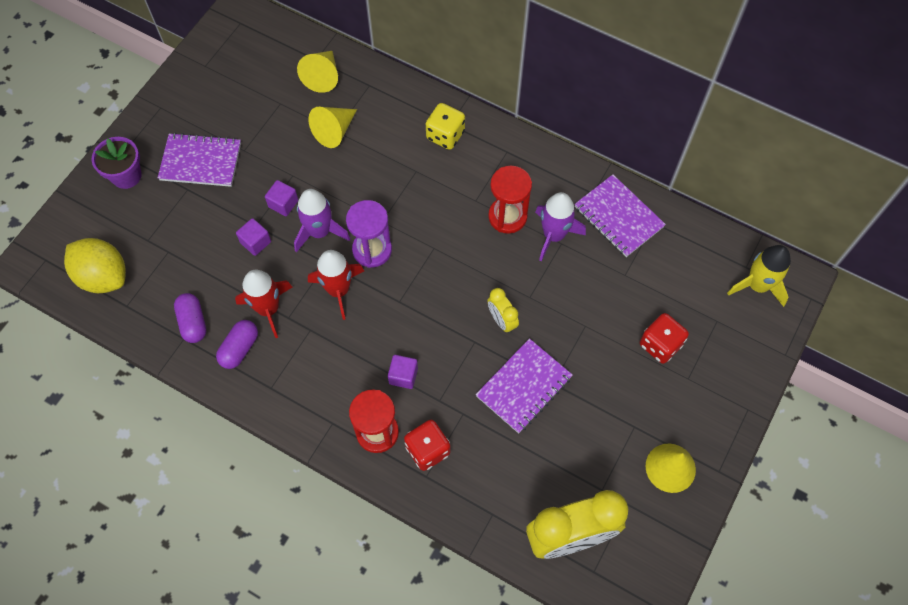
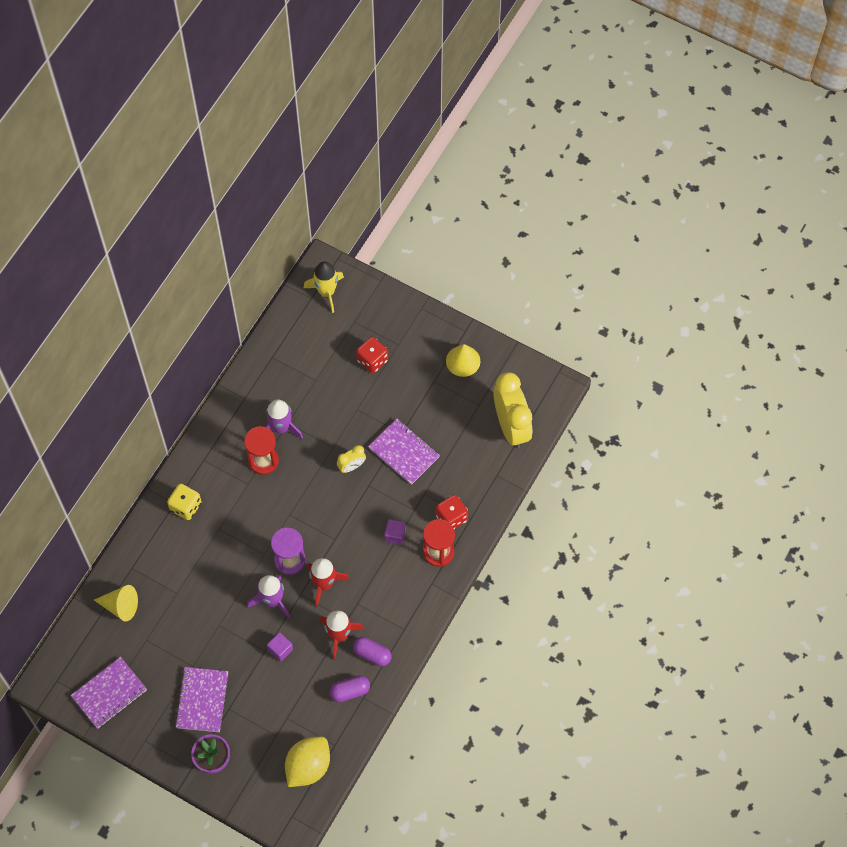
camera: 90 degrees left, 0 degrees up
purple cube [265,180,298,216] -> none
yellow cone [309,107,357,148] -> none
purple notebook [575,174,666,257] -> purple notebook moved to [71,657,147,729]

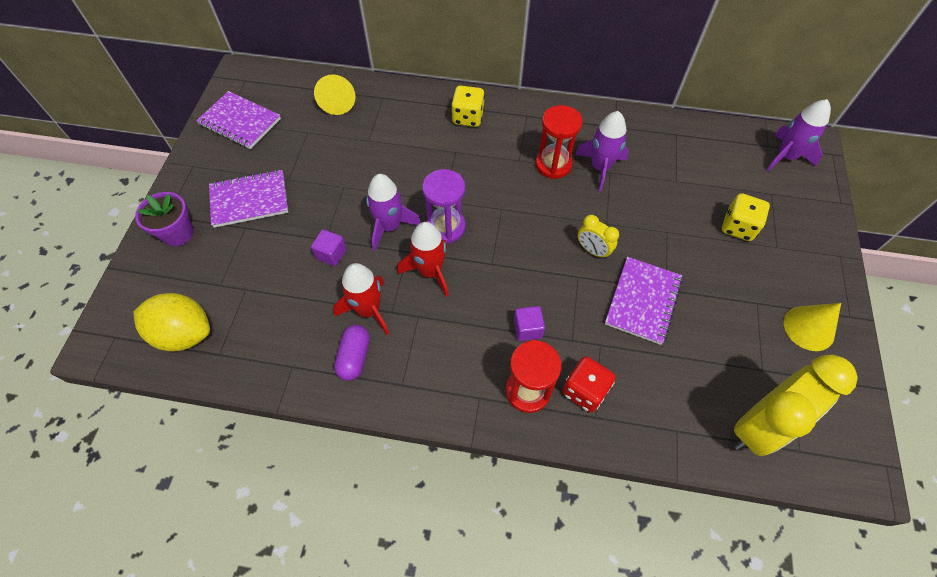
camera: 70 degrees right, 5 degrees down
yellow rocket [304,261,344,313] -> purple rocket [767,99,831,171]
purple capsule [329,675,370,702] -> none
red dice [356,337,388,373] -> yellow dice [722,193,770,241]

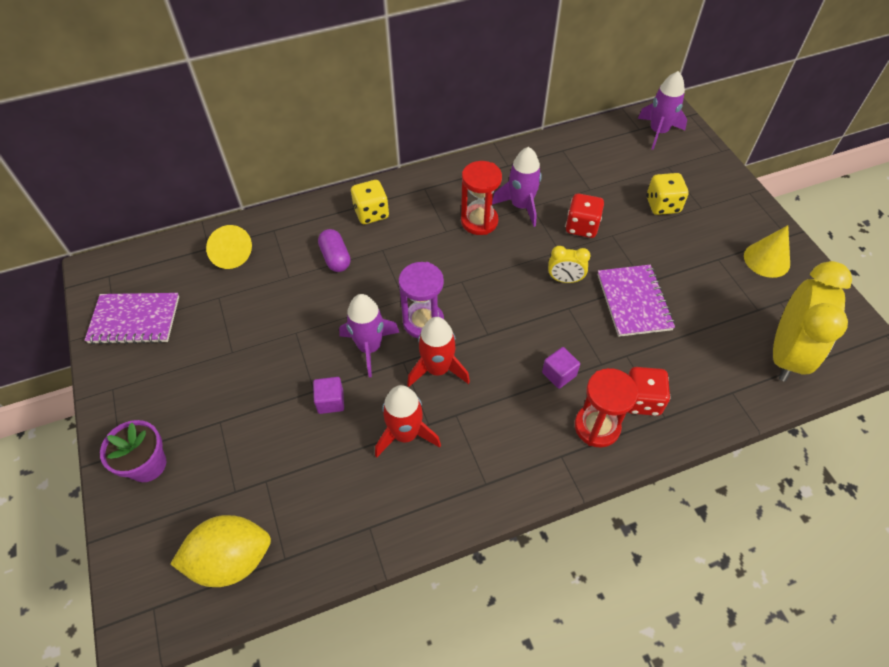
camera: 30 degrees left, 5 degrees down
purple notebook [209,170,288,228] -> none
purple capsule [334,325,370,381] -> purple capsule moved to [318,229,351,272]
none -> red dice [565,193,604,238]

